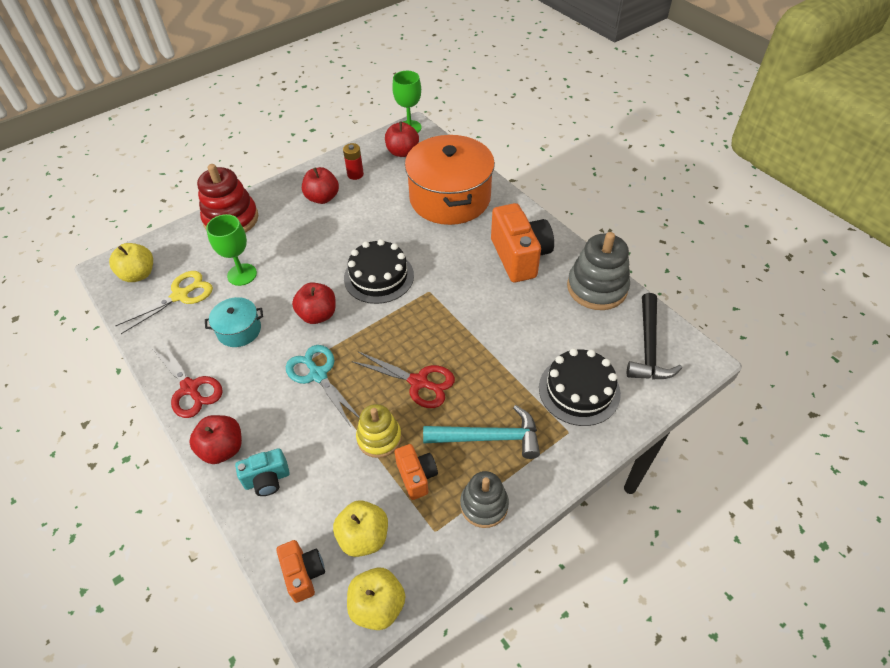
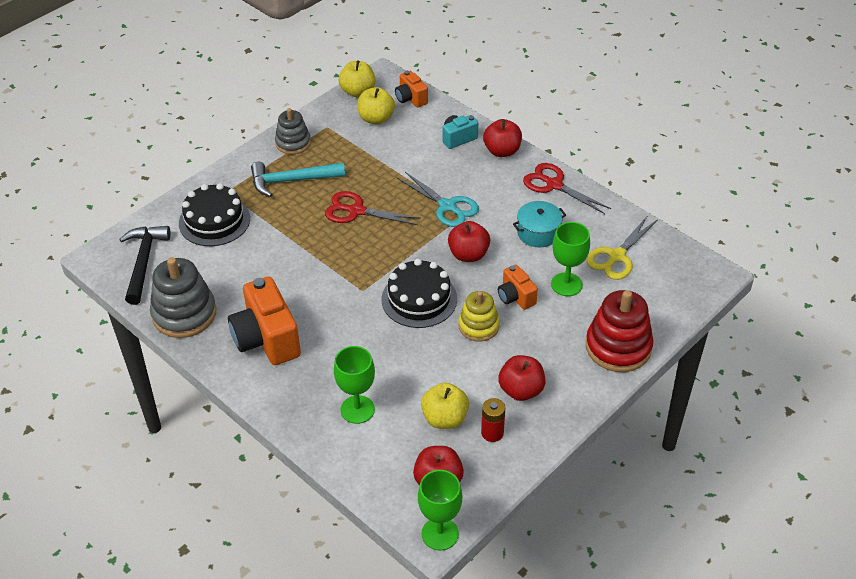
camera: 170 degrees right, 5 degrees down
yellow apple [109,243,153,282] -> yellow apple moved to [421,383,469,429]
yellow stacking toy [356,404,402,458] -> yellow stacking toy moved to [458,291,500,342]
orange camera [394,444,438,500] -> orange camera moved to [498,265,538,310]
orange pot [405,135,495,225] -> green goblet [334,346,375,424]

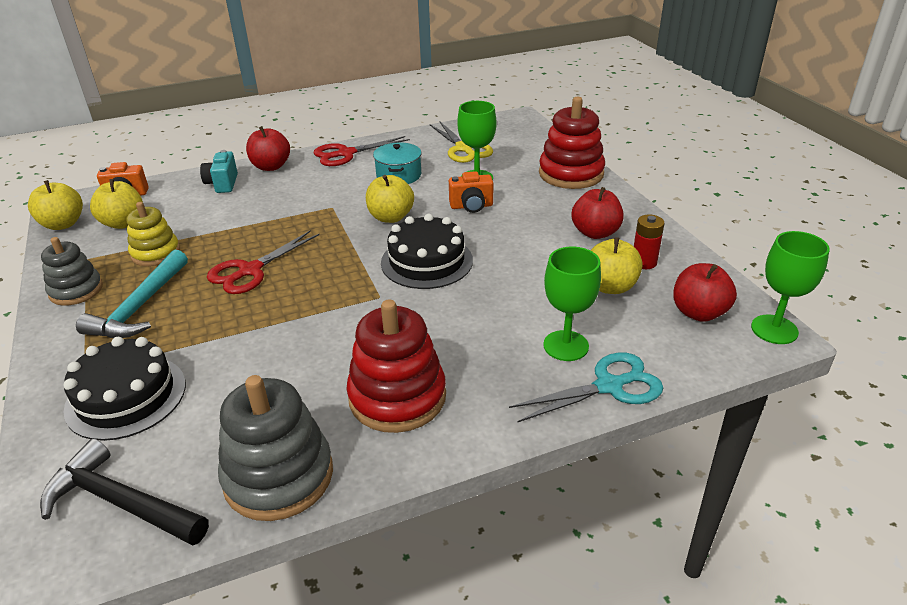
camera: 65 degrees left, 10 degrees down
orange camera [228,276,301,365] -> red stacking toy [346,300,446,433]
turquoise scissors [397,172,479,227] -> turquoise scissors moved to [509,353,663,423]
red apple [448,221,490,262] -> yellow apple [366,175,414,223]
yellow stacking toy [458,291,500,342] -> yellow stacking toy moved to [127,202,180,266]

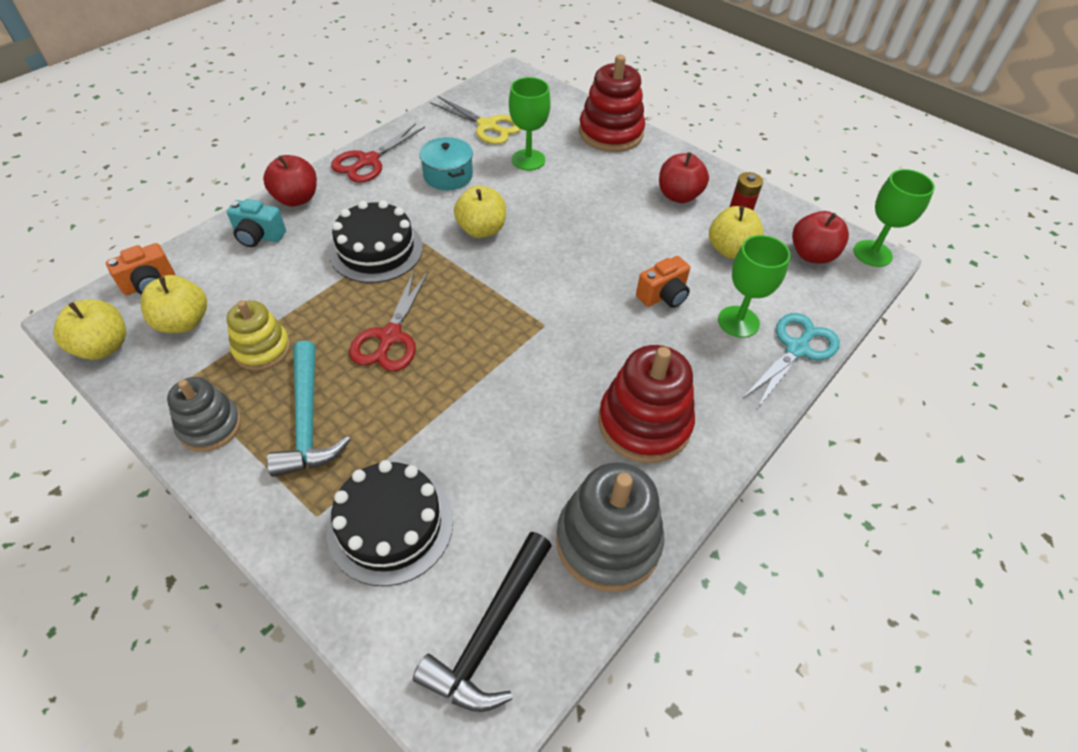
camera: 30 degrees left, 15 degrees up
black hammer [40,439,209,546] -> black hammer turned 60 degrees counterclockwise [413,532,552,712]
turquoise camera [200,150,238,193] -> turquoise camera turned 45 degrees counterclockwise [227,199,286,247]
black cake [381,214,473,289] -> black cake moved to [329,200,423,283]
orange camera [449,171,493,213] -> orange camera moved to [636,256,690,308]

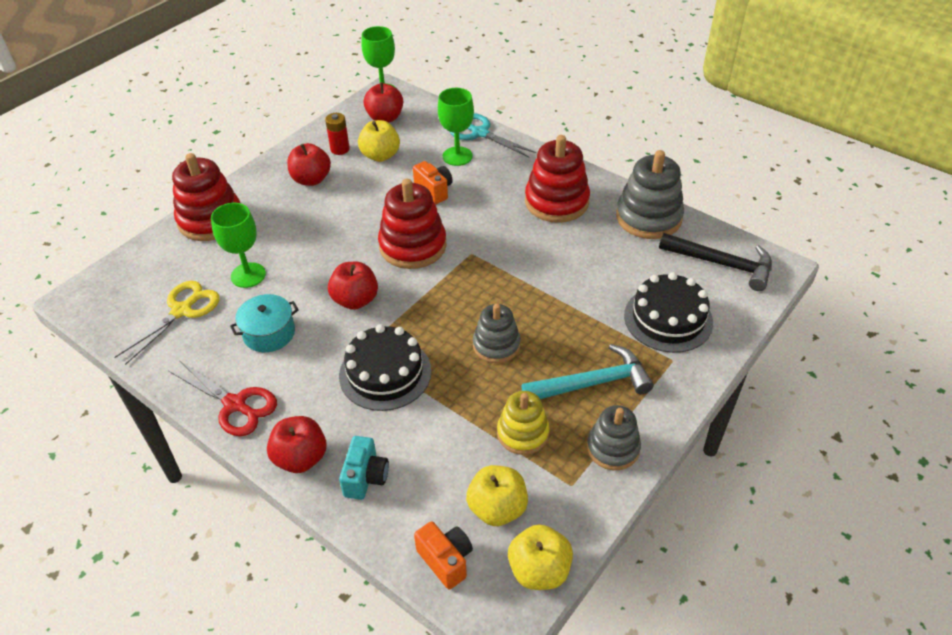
camera: 90 degrees left, 5 degrees down
red scissors [349,271,429,371] -> grey stacking toy [473,304,521,363]
yellow apple [454,186,506,238] -> red apple [328,262,378,310]
none -> red stacking toy [378,179,447,269]

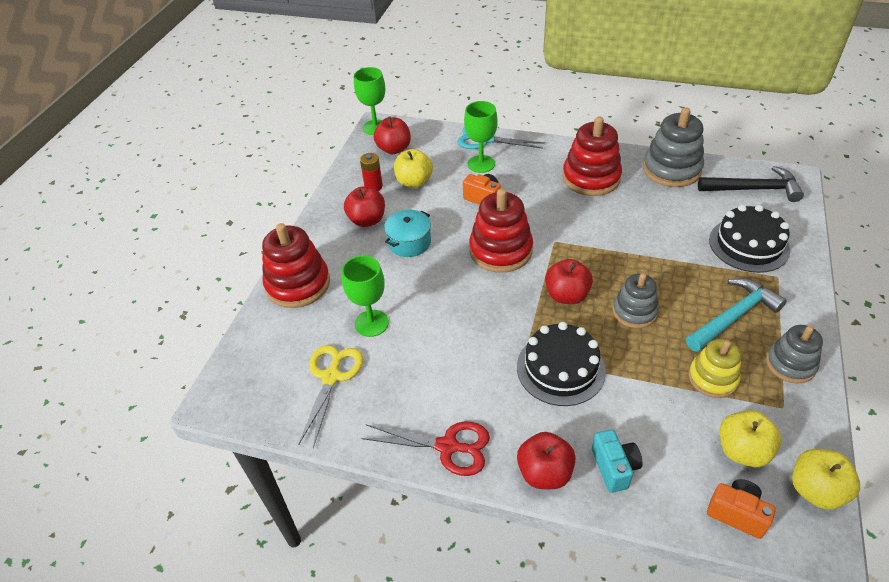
camera: 20 degrees left, 0 degrees up
turquoise pot [230,294,299,352] -> turquoise pot moved to [384,210,431,257]
red apple [328,262,378,310] -> red apple moved to [545,259,593,304]

